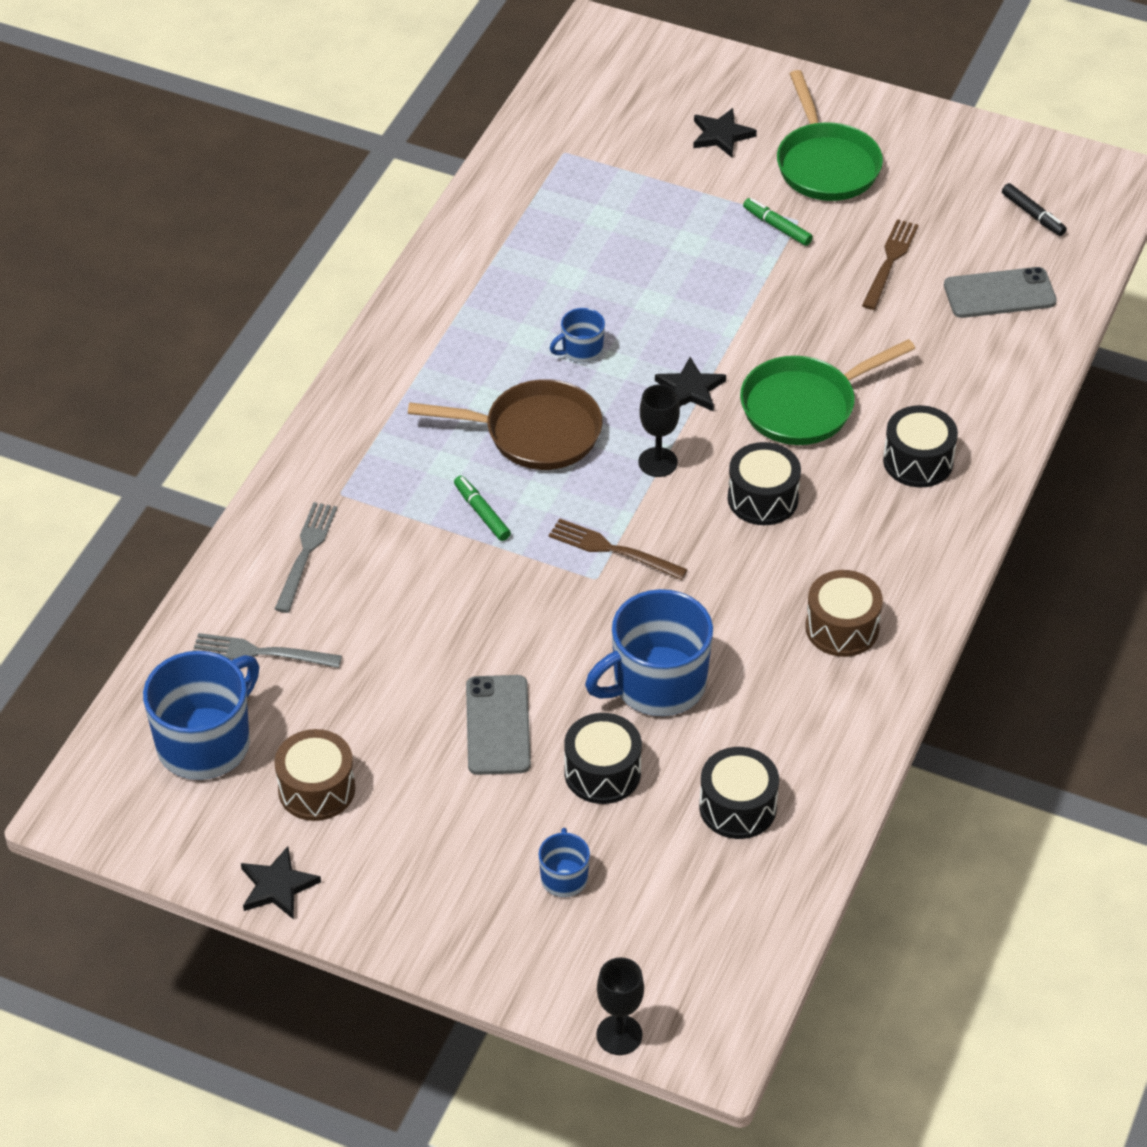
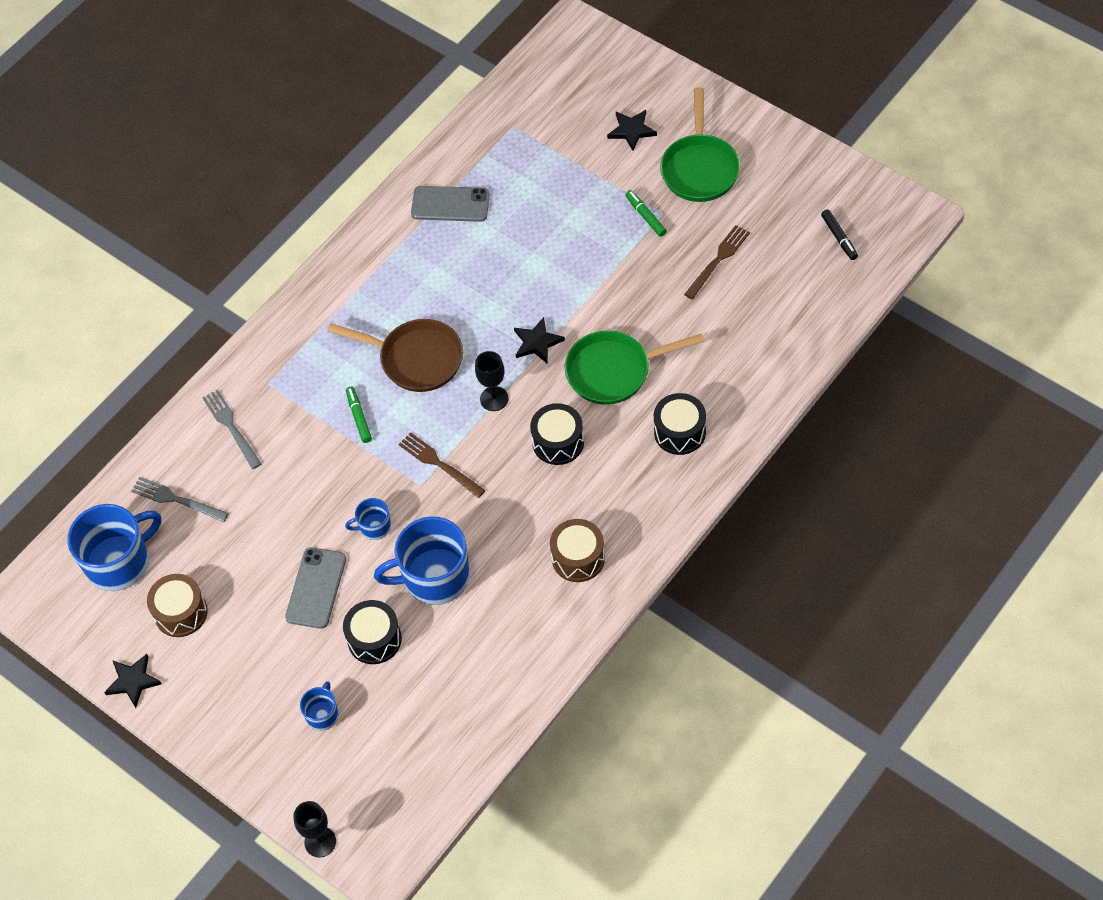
camera: 20 degrees right, 10 degrees up
grey fork [275,502,337,613] -> grey fork turned 60 degrees counterclockwise [202,389,262,469]
blue mug [550,308,605,363] -> blue mug moved to [345,498,391,540]
black drum [699,747,779,839] -> none
grey phone [944,267,1057,318] -> grey phone moved to [411,186,490,222]

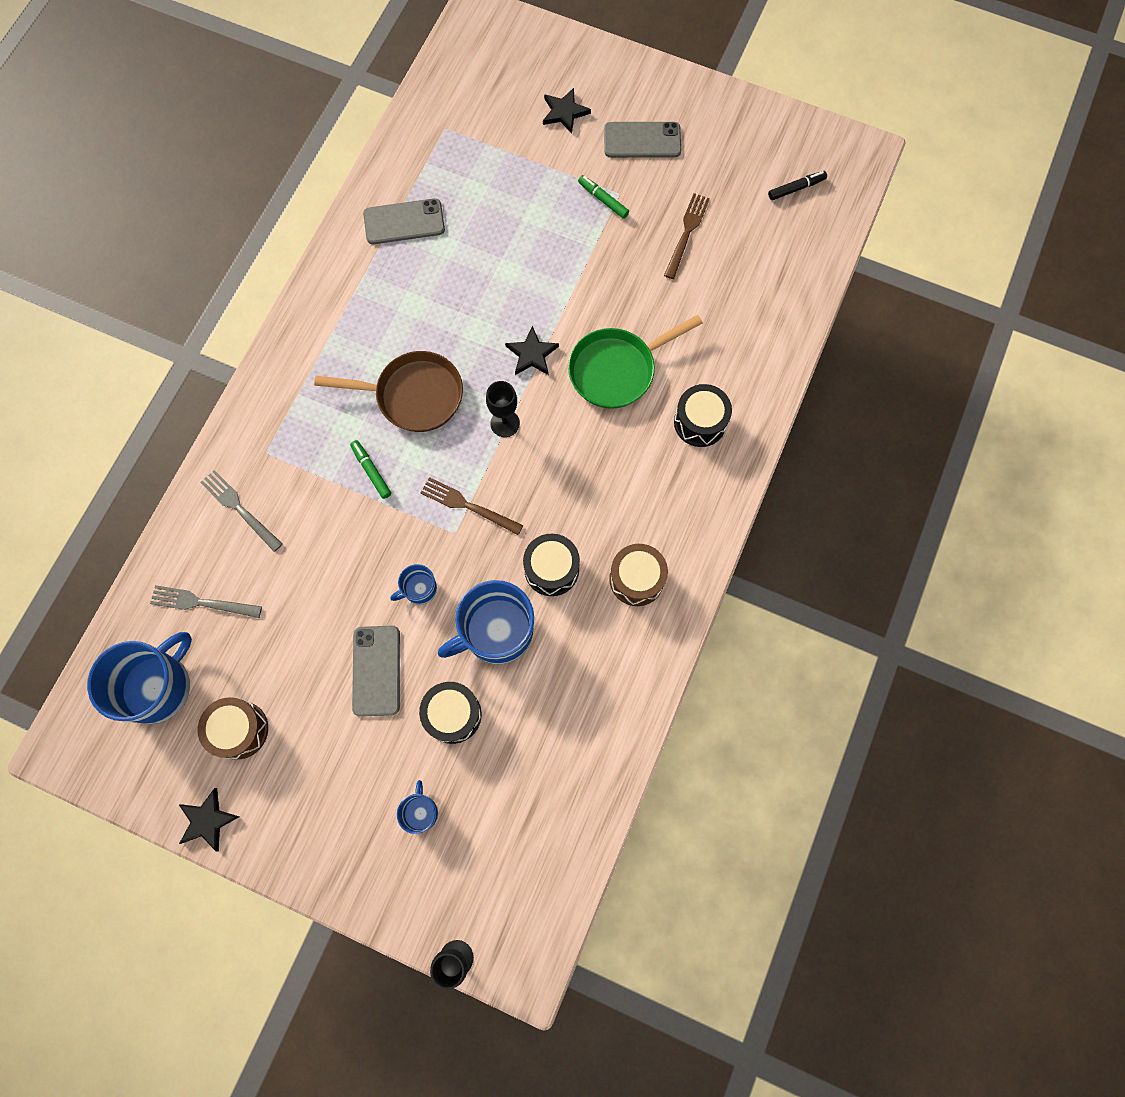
camera: 20 degrees left, 15 degrees up
black drum [530,403,584,465] -> black drum moved to [523,534,580,596]
green pan [660,87,740,202] -> grey phone [604,122,681,158]
black marker [821,209,858,260] -> black marker turned 75 degrees counterclockwise [768,171,827,200]

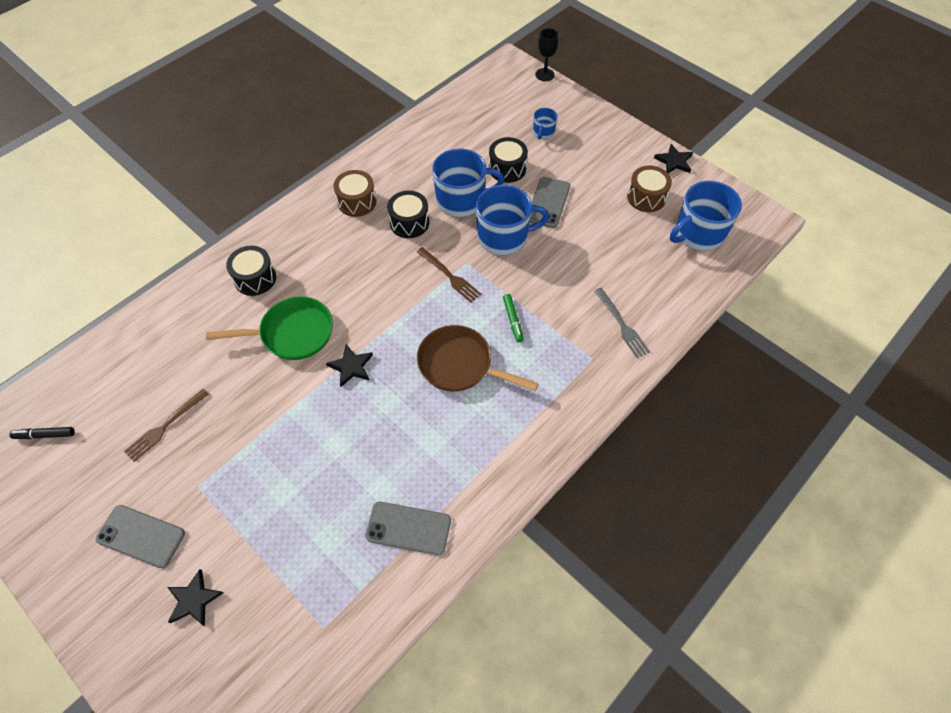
camera: 160 degrees left, 15 degrees down
grey fork [150,585,262,618] -> none
blue mug [390,564,437,605] -> blue mug [476,185,549,255], size x2.06
black goblet [486,381,520,437] -> none
green marker [578,175,629,219] -> none

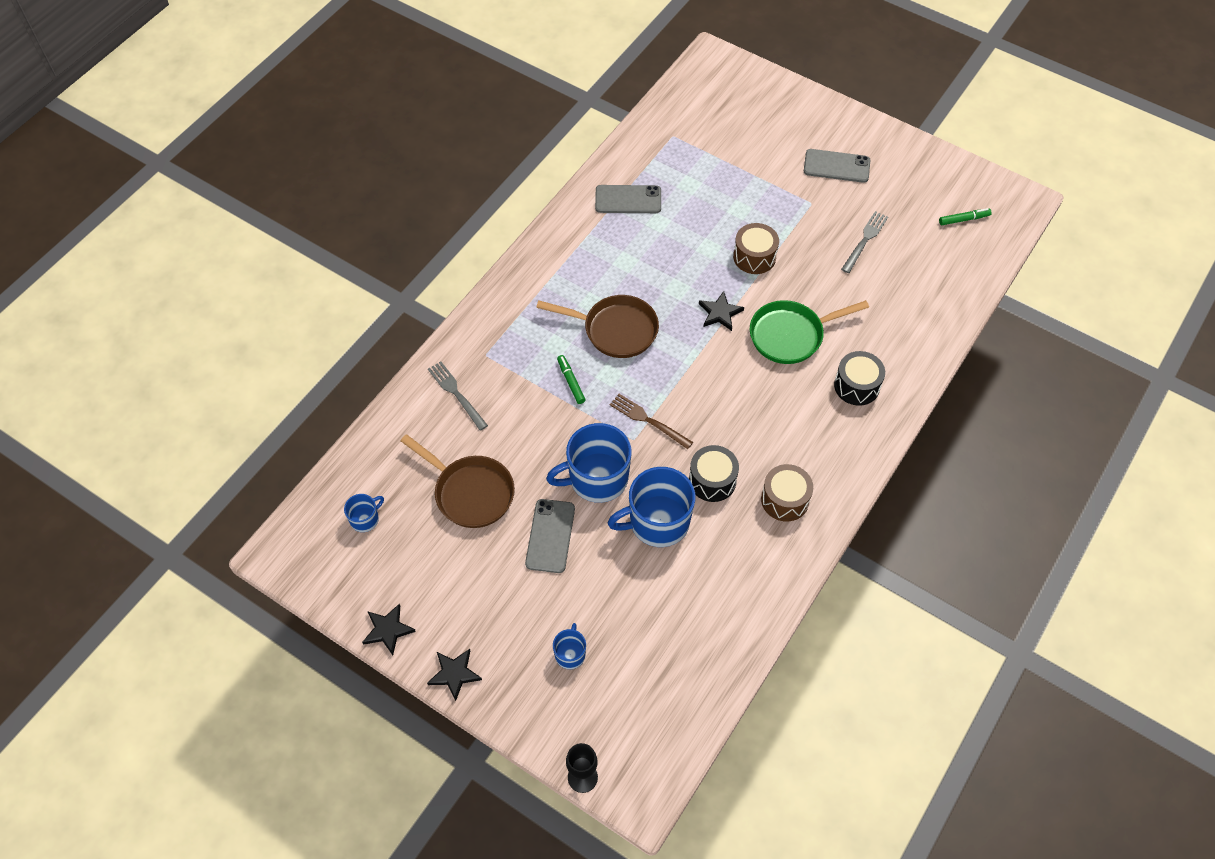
camera: 170 degrees right, 0 degrees up
black marker [9,427,75,439] -> green marker [939,208,992,225]
brown fork [124,389,209,462] -> grey fork [841,211,888,273]
black star [167,569,223,626] -> black star moved to [427,649,482,701]
black drum [489,137,528,183] -> none
brown drum [627,166,672,212] -> brown drum moved to [733,223,779,274]
blue mug [670,181,742,251] -> blue mug [344,494,384,532], size x0.48
none -> brown pan [401,434,515,528]

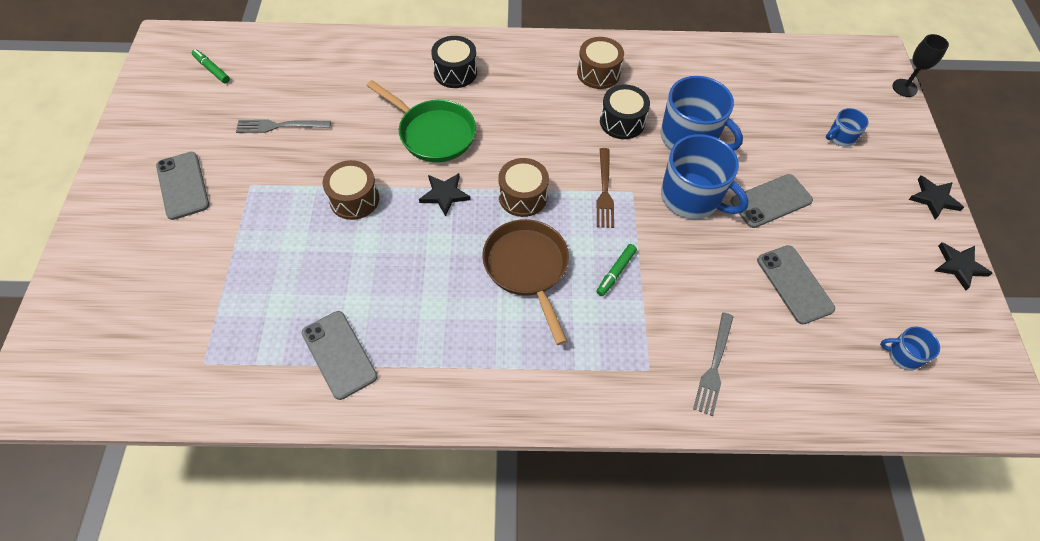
camera: 125 degrees left, 0 degrees up
brown pan [401,434,515,528] -> grey phone [757,245,835,324]
none -> brown drum [498,158,549,217]

